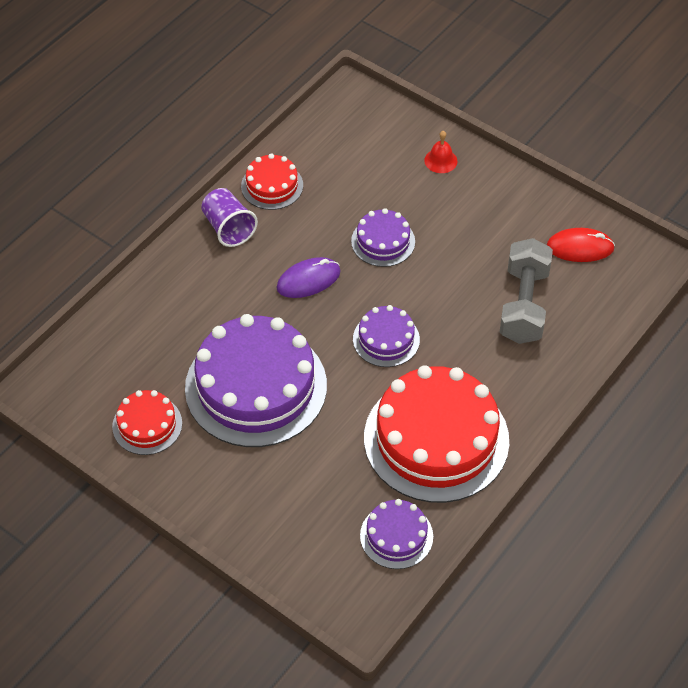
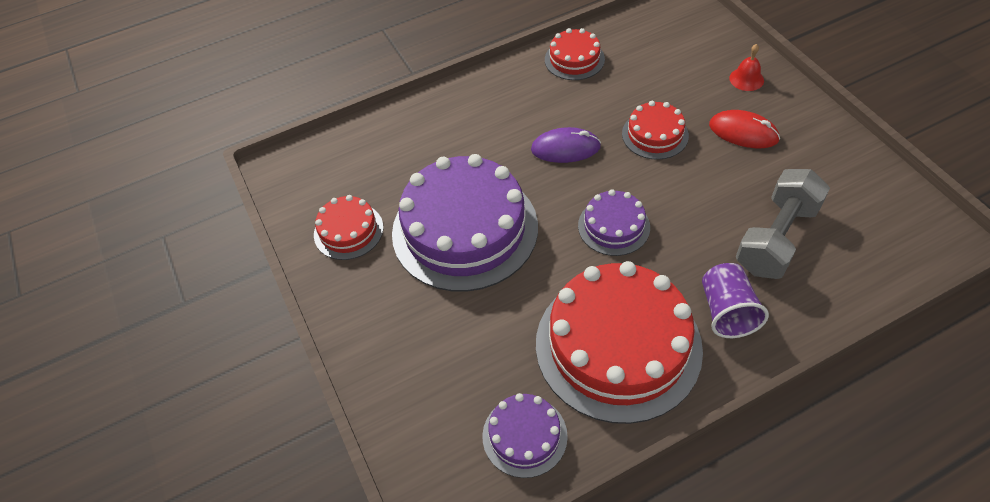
camera: 30 degrees right, 0 degrees up
purple cup [201,188,258,247] -> purple cup moved to [702,263,769,338]
purple cake [351,208,415,267] -> red cake [622,101,689,160]
red mouse [547,228,615,262] -> red mouse moved to [709,110,780,148]

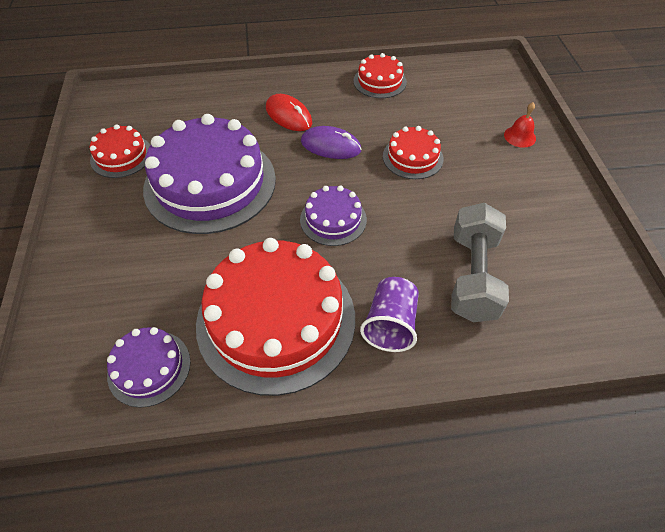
camera: 15 degrees right, 0 degrees up
red mouse [709,110,780,148] -> red mouse moved to [266,94,312,131]
grey dumbbell [736,169,830,279] -> grey dumbbell turned 45 degrees counterclockwise [451,203,509,322]

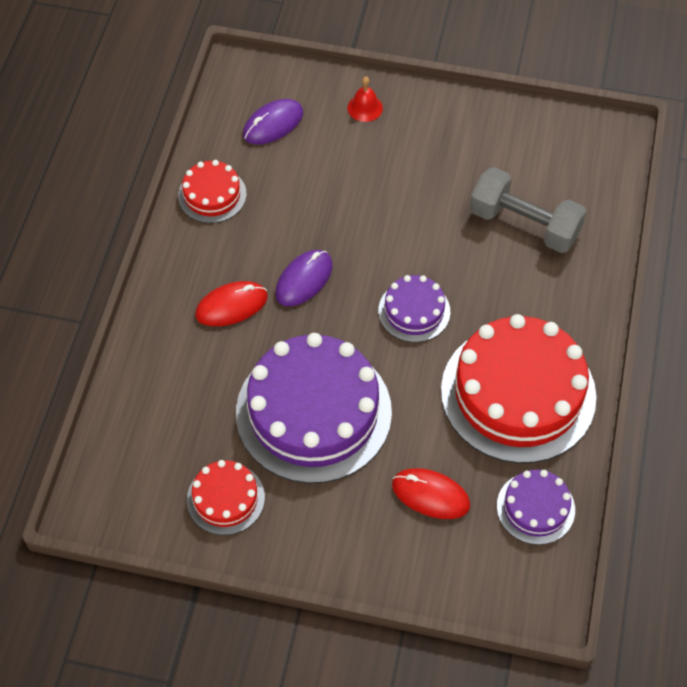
camera: 70 degrees left, 5 degrees up
purple cup [360,277,419,352] -> none
red cake [383,126,444,179] -> none
none -> purple mouse [243,99,303,144]
none -> red mouse [392,468,470,519]

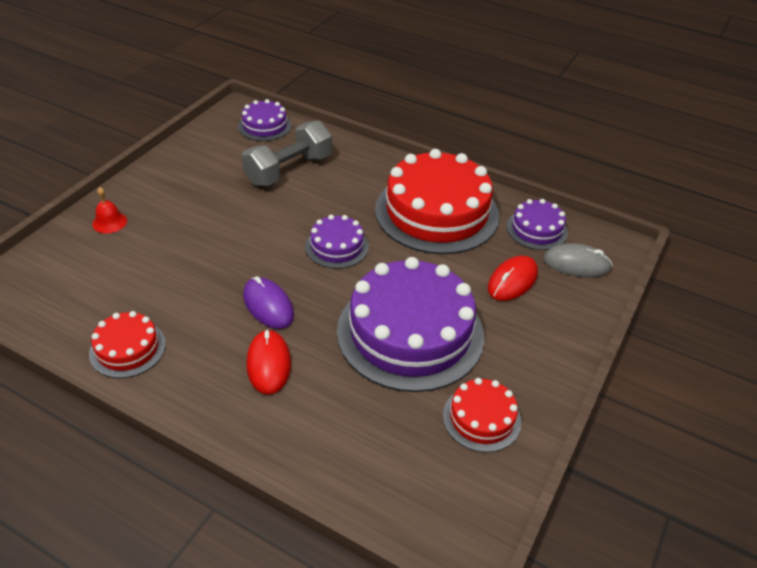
camera: 75 degrees left, 15 degrees down
purple mouse [243,99,303,144] -> none
none -> purple cake [238,99,291,141]
none -> grey mouse [543,243,613,277]

